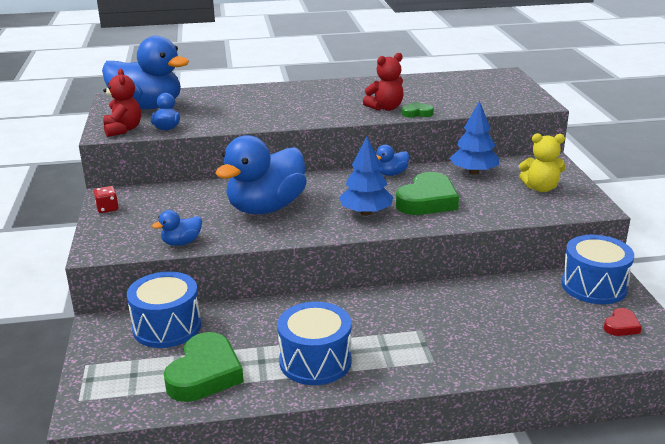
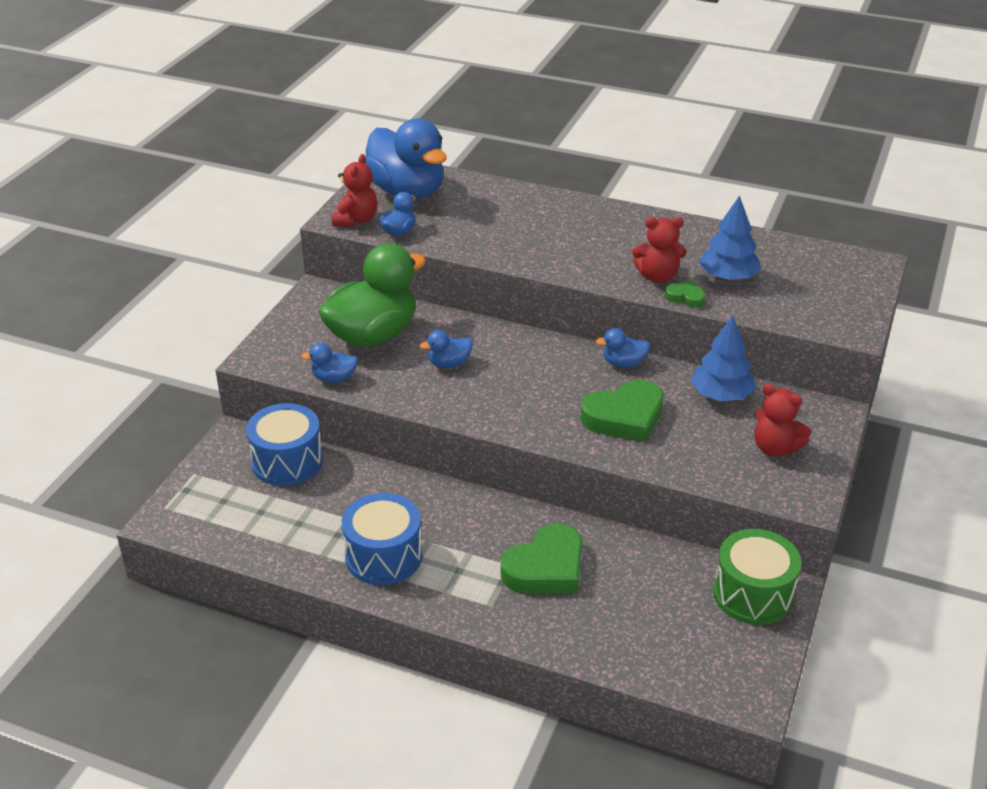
camera: 30 degrees right, 10 degrees up
red dice [94,186,119,213] -> none
green heart [164,332,244,402] -> green heart moved to [501,523,583,593]
blue duck [215,135,307,214] -> blue duck [420,330,473,368], size x0.43
blue tree [339,136,393,215] -> blue tree moved to [699,195,761,281]
yellow teddy bear [519,133,566,192] -> red teddy bear [754,384,811,457]
blue drum [561,235,634,304] -> green drum [713,529,802,625]
red heart [604,308,642,336] -> none
none -> green duck [318,243,426,347]

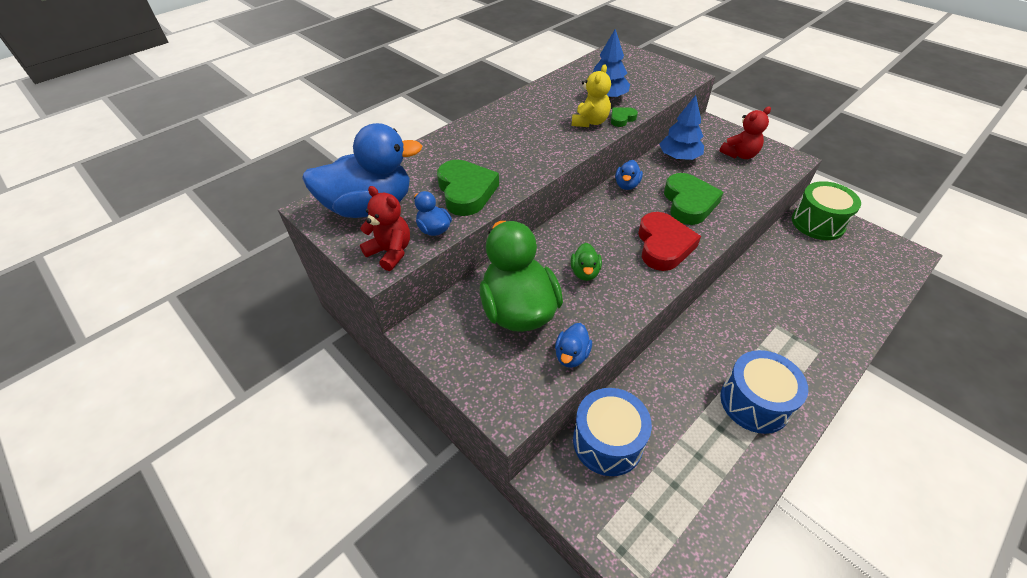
camera: 65 degrees left, 10 degrees up
blue duck [420,330,473,368] -> green duck [571,243,602,281]
green heart [501,523,583,593] -> green heart moved to [437,160,499,216]
red teddy bear [632,217,687,283] -> yellow teddy bear [572,64,611,127]
none -> red heart [638,212,701,271]

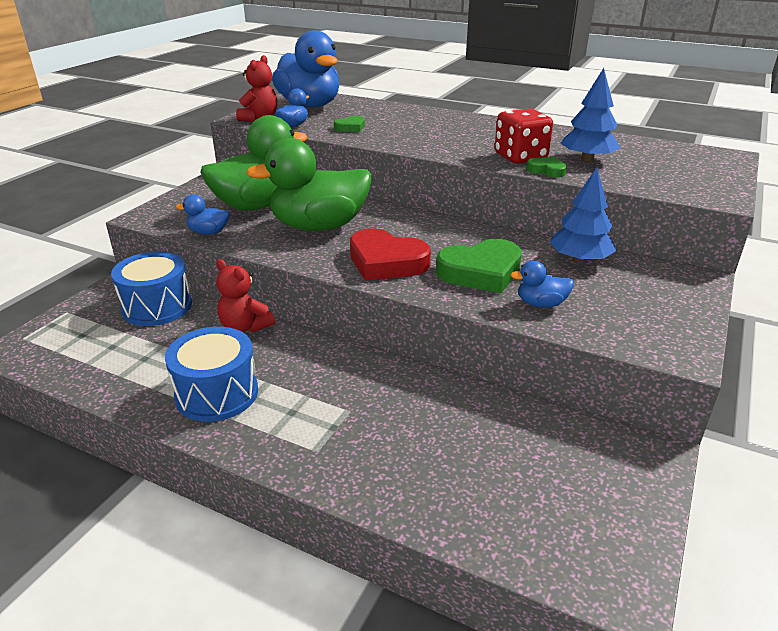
camera: 70 degrees right, 15 degrees down
green heart [437,160,499,216] -> green heart [334,116,365,132], size x0.49
green duck [571,243,602,281] -> green duck [246,138,371,231], size x2.32
yellow teddy bear [572,64,611,127] -> red dice [495,108,553,164]
blue duck [615,160,643,190] -> blue duck moved to [510,260,574,308]
red heart [638,212,701,271] -> red heart turned 45 degrees clockwise [350,228,431,281]
red teddy bear [719,106,771,159] -> red teddy bear moved to [216,259,275,333]
green drum [792,181,861,240] -> none

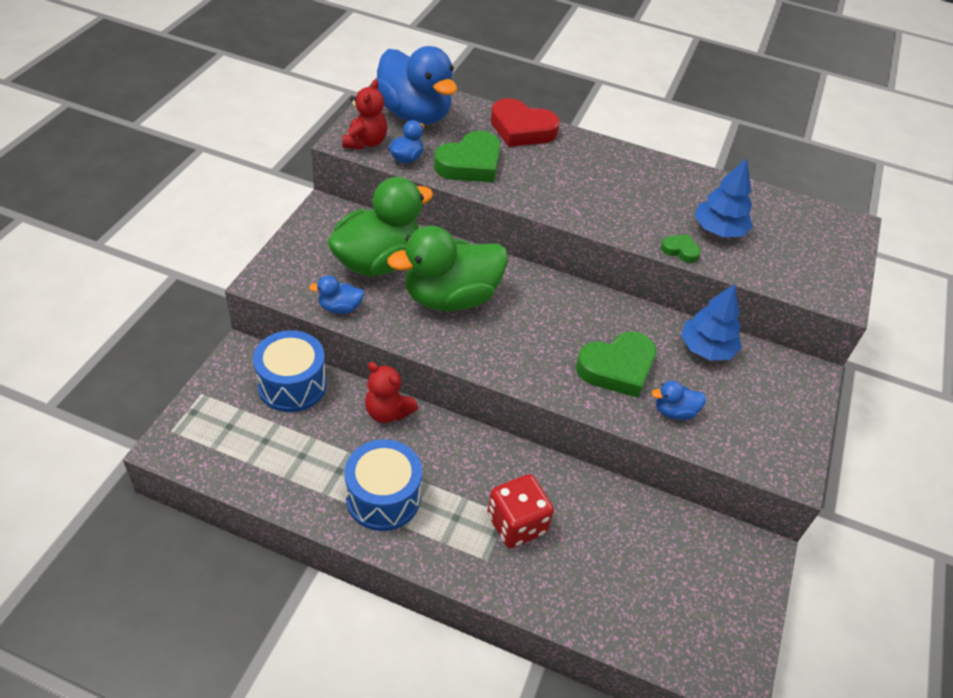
camera: 10 degrees left, 15 degrees up
green heart [334,116,365,132] -> green heart [434,131,501,182], size x2.04
red heart [350,228,431,281] -> red heart moved to [491,98,560,147]
red dice [495,108,553,164] -> red dice moved to [487,474,554,548]

